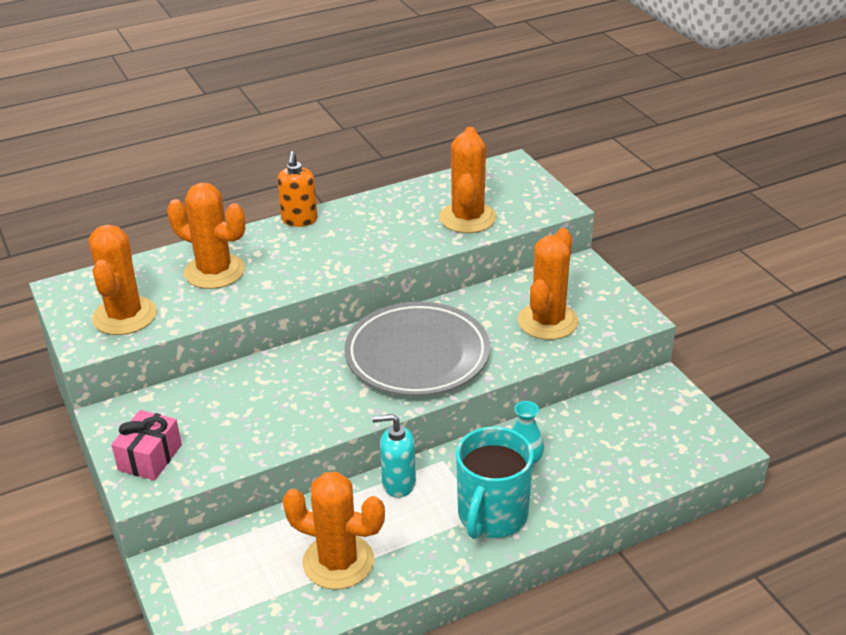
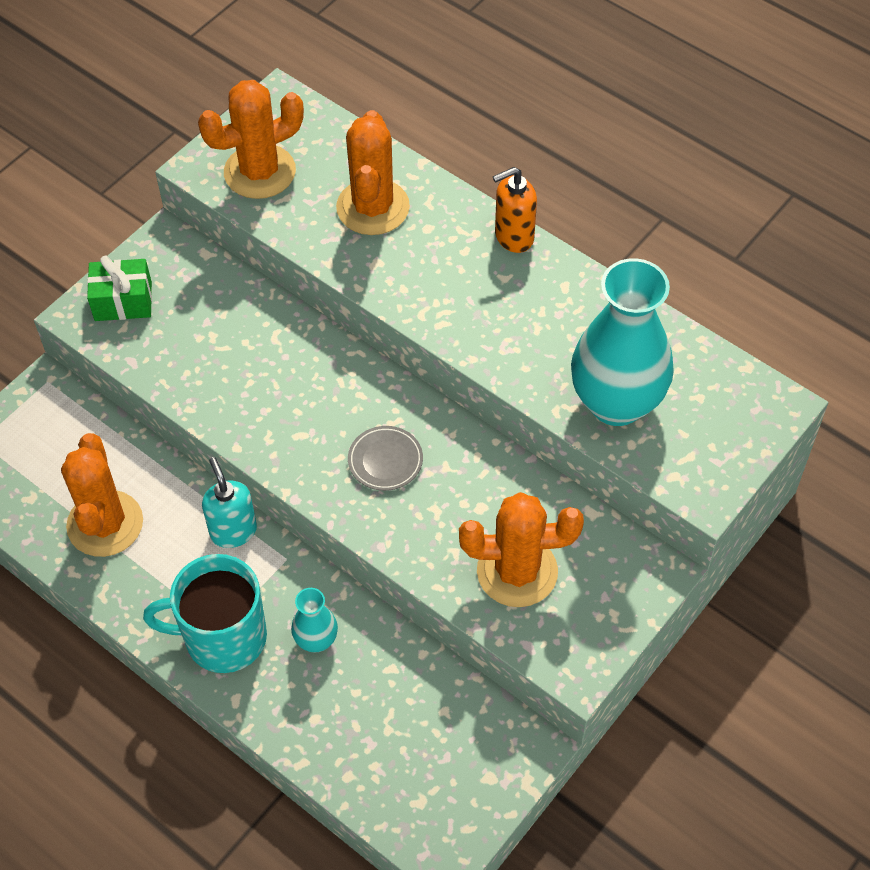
camera: 65 degrees right, 20 degrees up
pink gift [111,410,182,480] -> green gift [87,256,152,321]
grey plate [345,302,490,396] -> grey plate [348,426,423,491], size x0.42
orange cactus [439,127,497,233] -> turquoise vase [571,258,674,426]

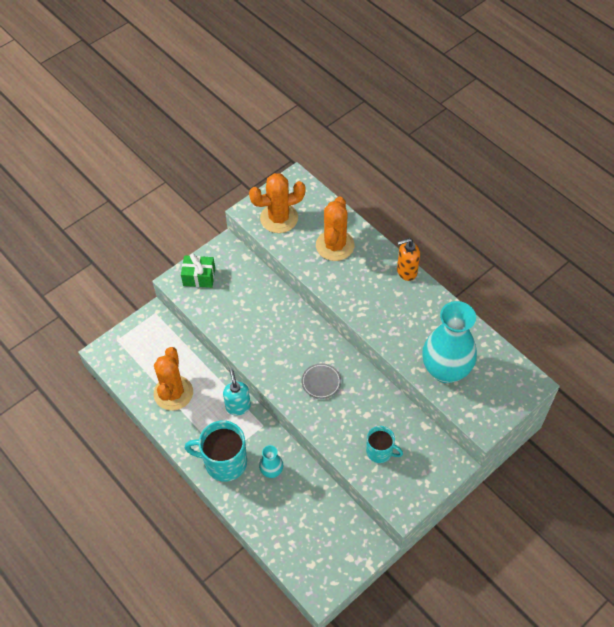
camera: 10 degrees right, 0 degrees up
orange cactus [459,492,584,607] -> turquoise mug [366,426,403,463]

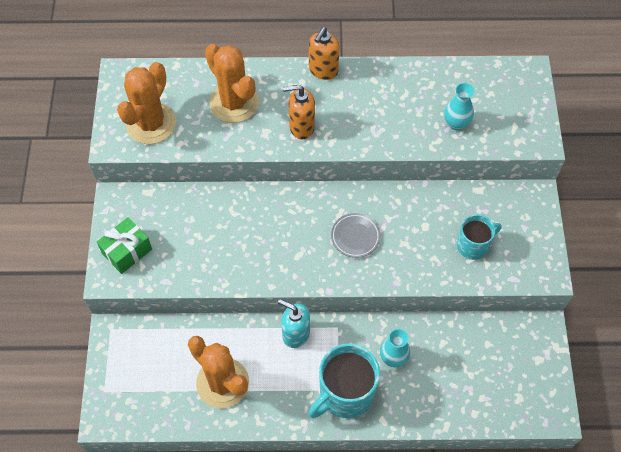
camera: 50 degrees left, 5 degrees up
turquoise vase [422,301,477,383] -> turquoise vase [444,83,474,130], size x0.46
none -> orange soap dispenser [283,85,315,139]

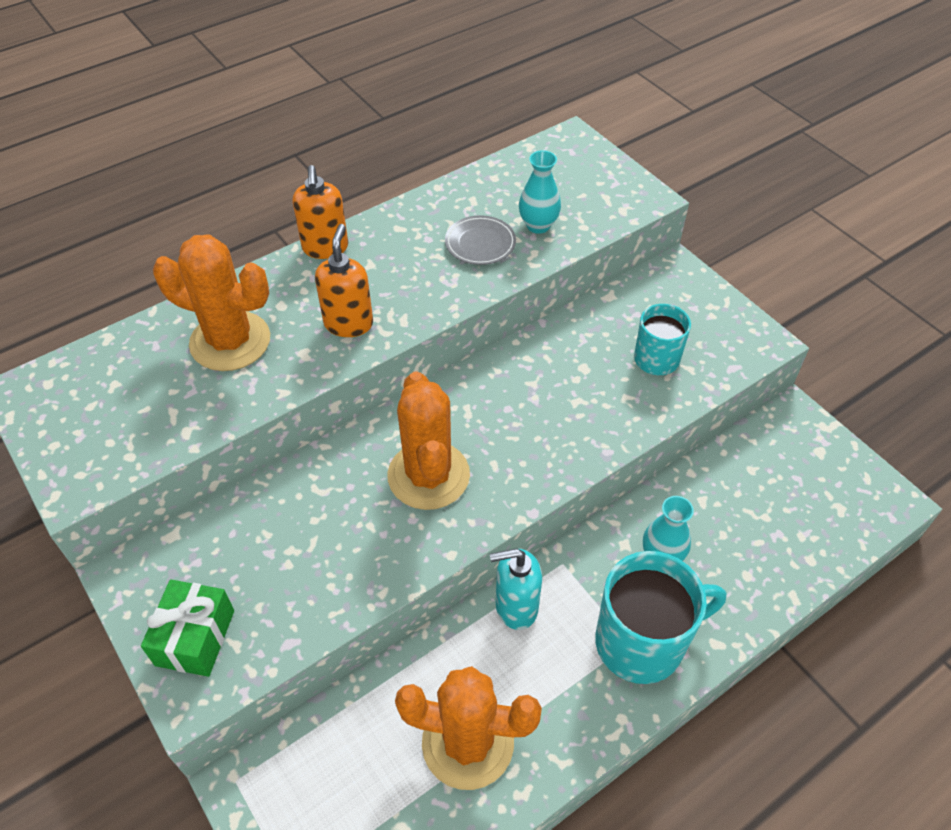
camera: 35 degrees left, 10 degrees down
orange cactus [117,62,176,144] -> orange cactus moved to [388,371,470,510]
orange soap dispenser [283,85,315,139] -> orange soap dispenser turned 135 degrees clockwise [315,224,373,337]
turquoise mug [308,343,380,418] -> turquoise mug turned 120 degrees counterclockwise [595,551,726,684]
grey plate [331,213,380,258] -> grey plate moved to [445,215,516,265]

